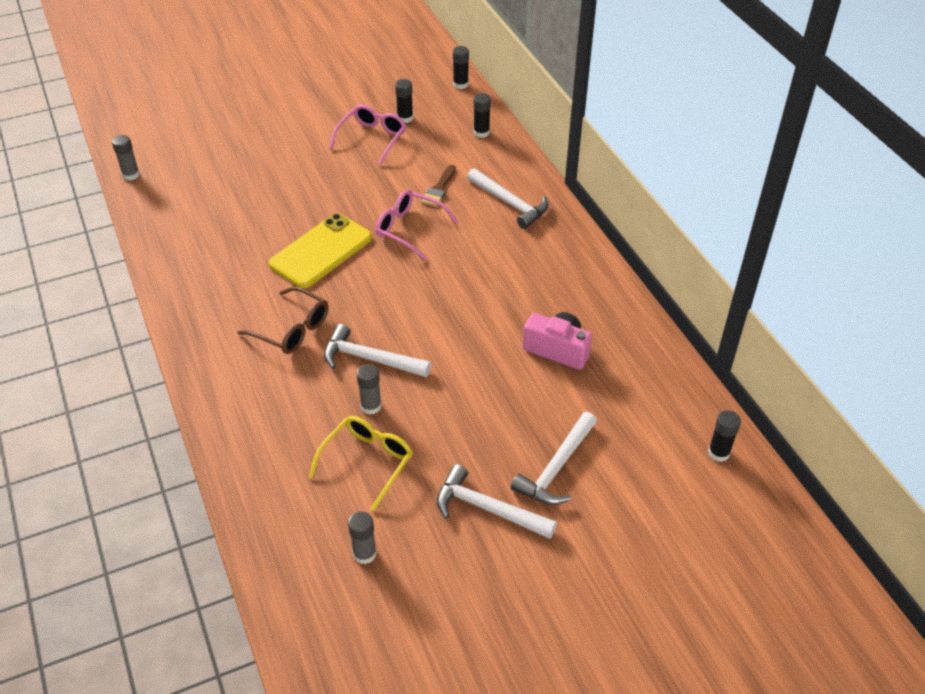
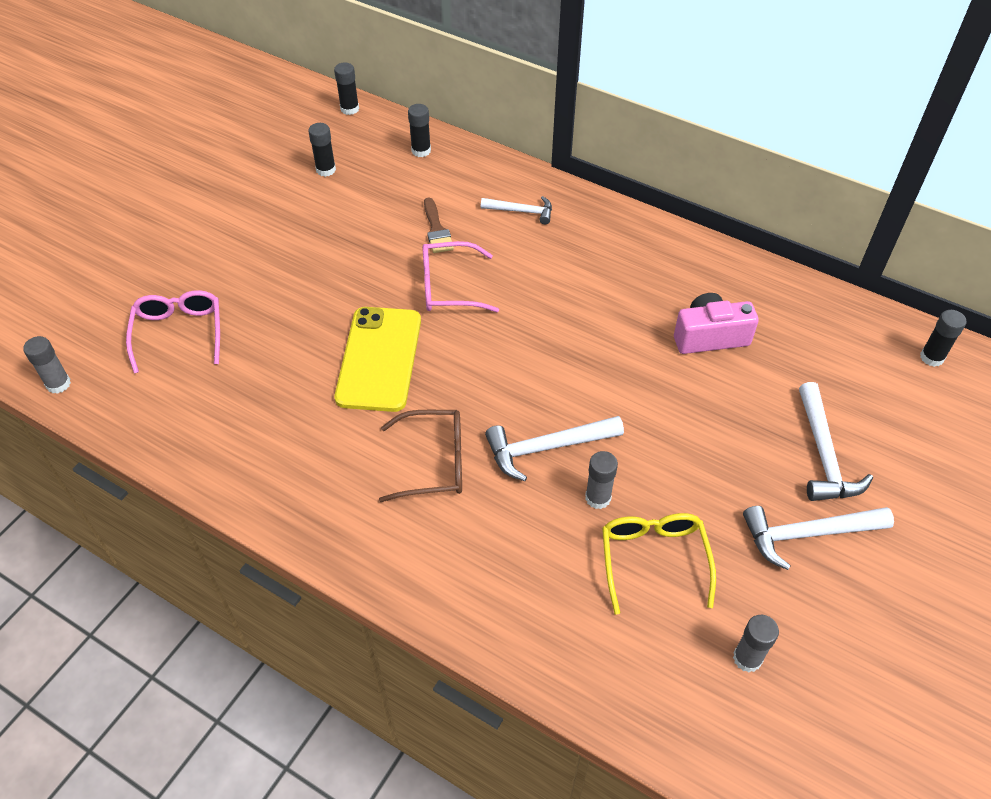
camera: 35 degrees left, 5 degrees up
pink glasses [330,105,406,165] -> pink glasses moved to [126,290,220,373]
white hammer [467,168,548,229] -> white hammer [481,196,552,224], size x0.65

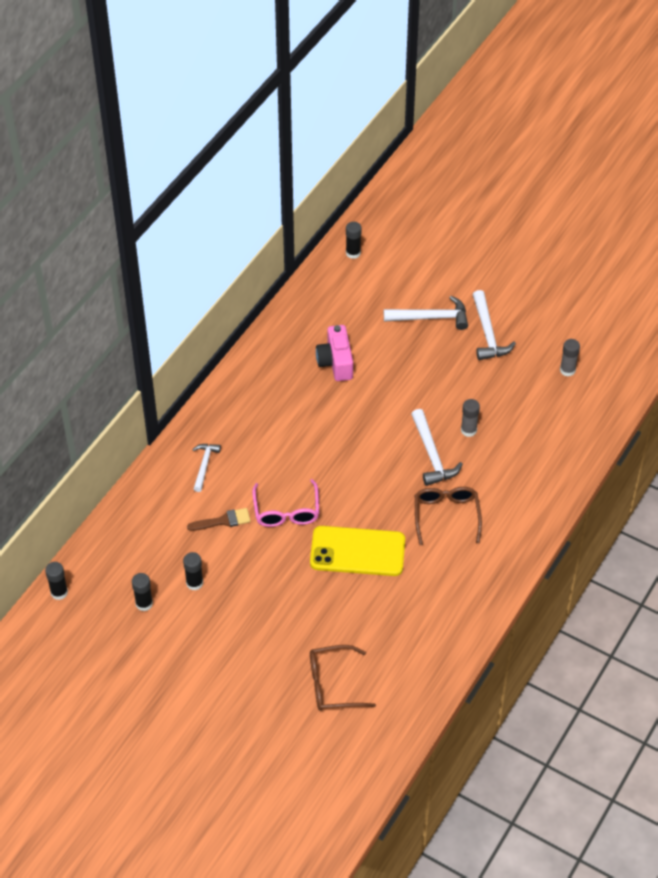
camera: 90 degrees left, 0 degrees up
grey glue stick [23,336,71,394] -> none
pink glasses [126,290,220,373] -> brown glasses [310,645,376,711]
black glue stick [408,104,431,157] -> black glue stick moved to [183,552,203,591]
yellow glasses [602,513,716,615] -> none

